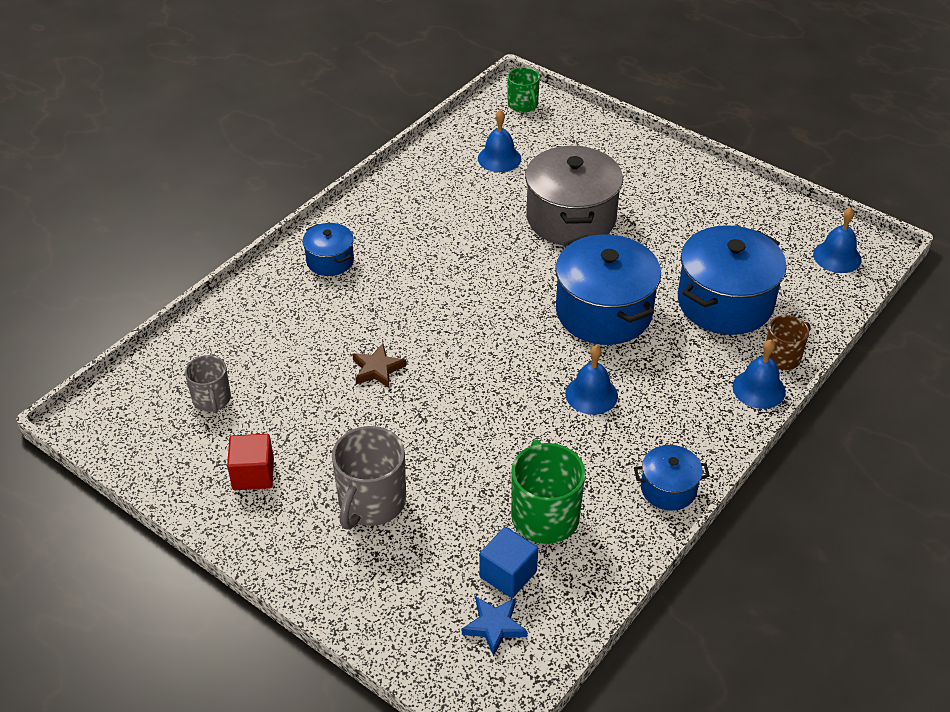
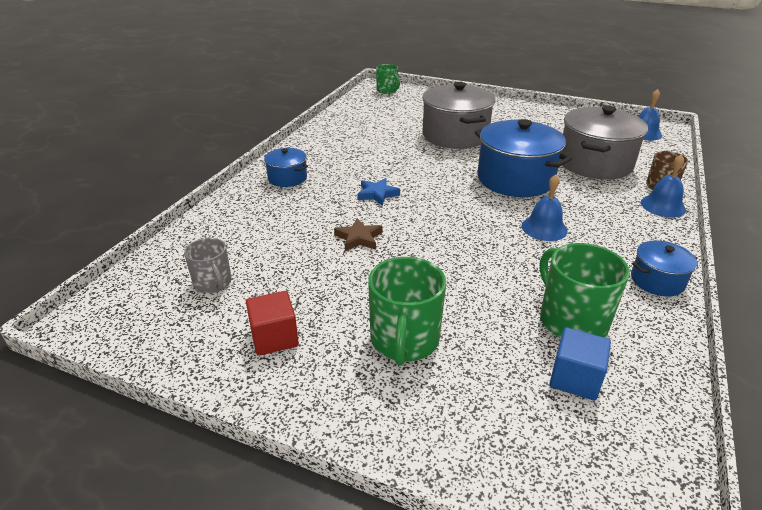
camera: 15 degrees left, 10 degrees down
grey mug [332,426,406,530] -> green mug [368,257,446,366]
blue star [462,597,527,657] -> blue star moved to [357,178,400,206]
blue bell [478,110,521,172] -> none
blue pot [678,225,787,335] -> grey pot [560,106,648,179]

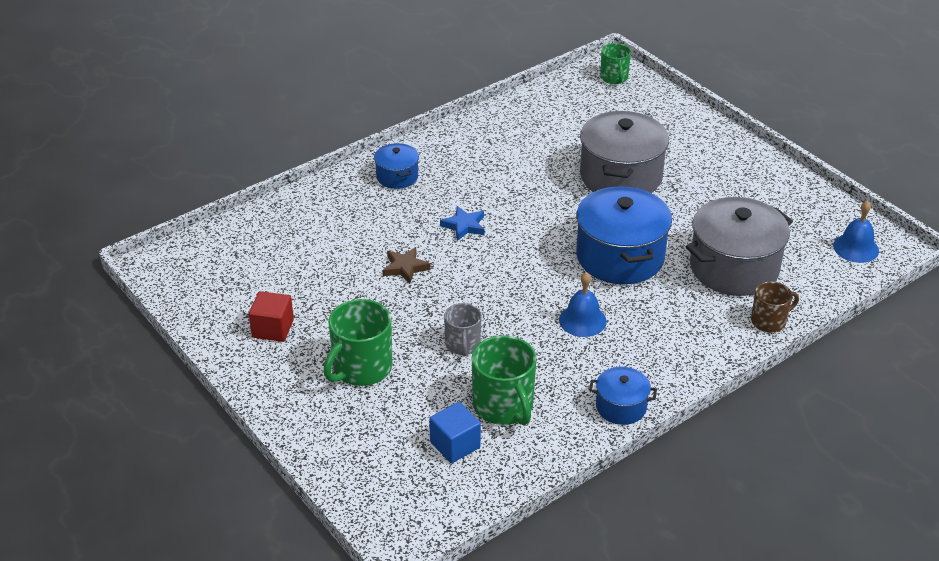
camera: 30 degrees right, 5 degrees up
grey mug [184,238,232,293] -> grey mug moved to [444,303,482,356]
green mug [540,243,630,338] -> green mug turned 150 degrees clockwise [472,335,537,425]
blue bell [641,154,686,217] -> none

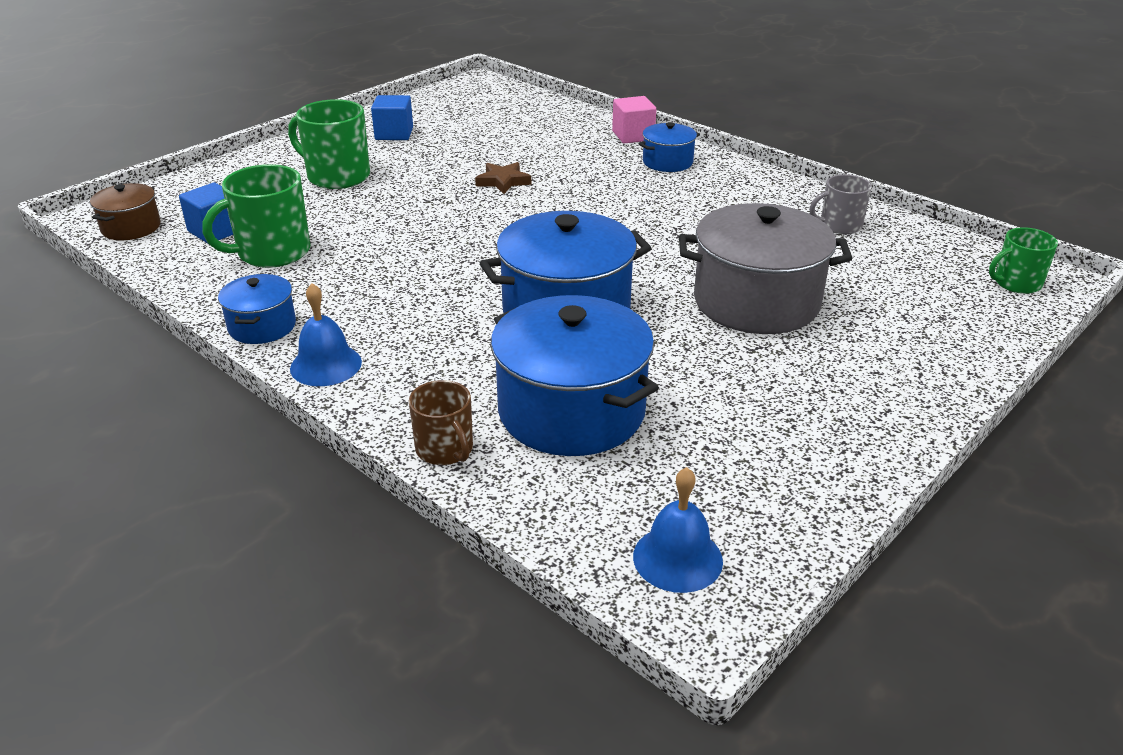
camera: 80 degrees right, 5 degrees down
red cube [249,291,294,342] -> blue cube [371,95,413,140]
blue star [440,206,485,241] -> none
grey mug [444,303,482,356] -> grey mug moved to [809,174,872,234]
blue bell [559,272,607,337] -> blue bell moved to [290,283,362,386]
grey pot [686,197,793,296] -> blue pot [491,295,659,456]
none -> brown pot [90,183,161,240]
none -> pink cube [612,96,656,144]

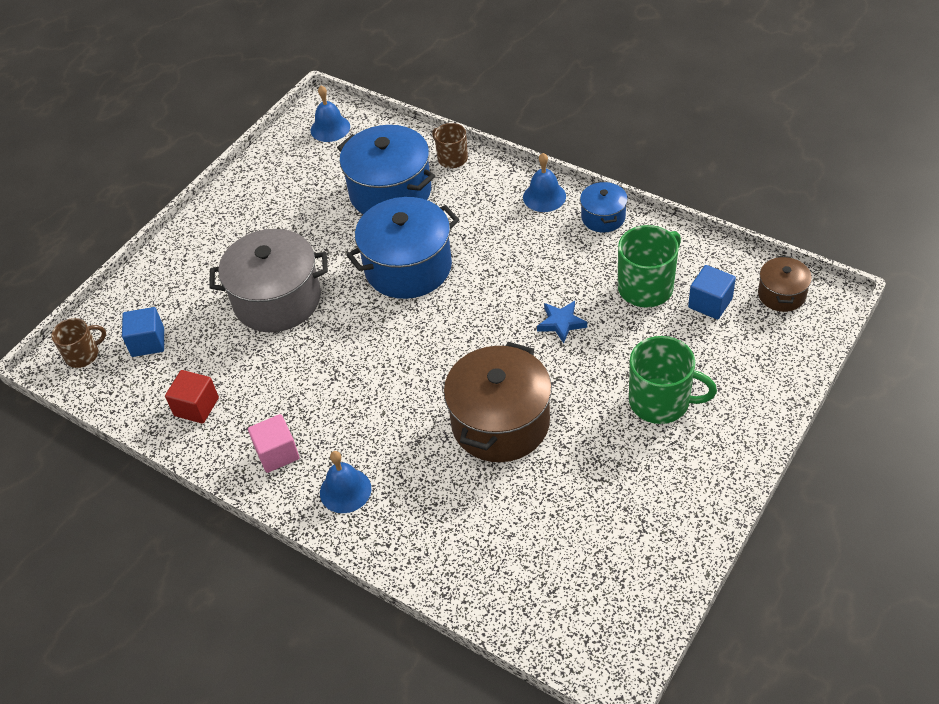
camera: 175 degrees right, 15 degrees up
blue cube [371,95,413,140] -> blue cube moved to [122,307,164,357]
brown star [475,162,531,194] -> brown pot [444,342,552,462]
pink cube [612,96,656,144] -> pink cube moved to [248,414,299,473]
blue pot [638,122,700,172] -> blue bell [320,451,371,513]
grey mug [809,174,872,234] -> red cube [165,370,219,423]
green mug [989,227,1058,294] -> brown mug [51,318,106,368]
none -> blue star [537,301,587,343]

